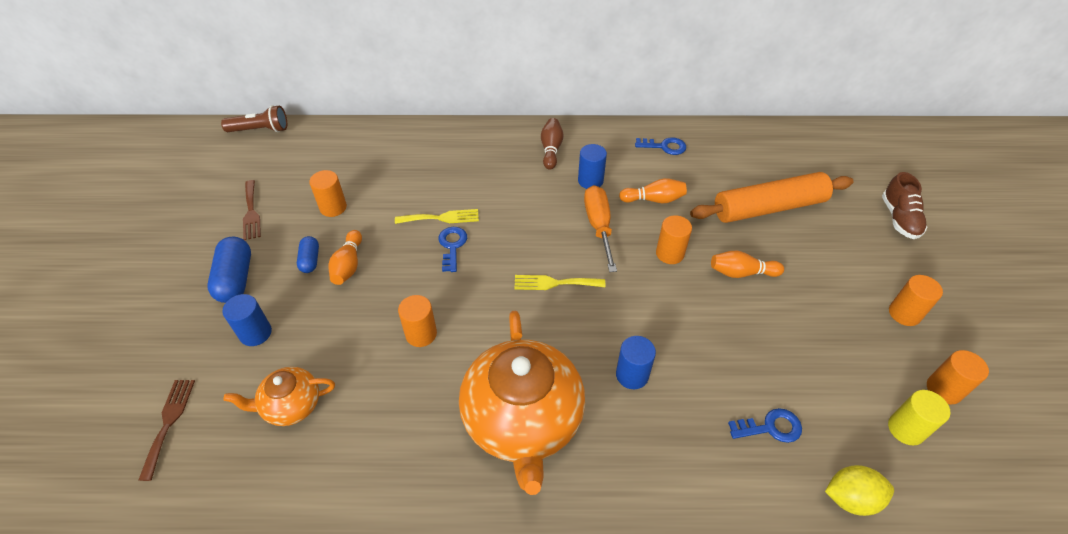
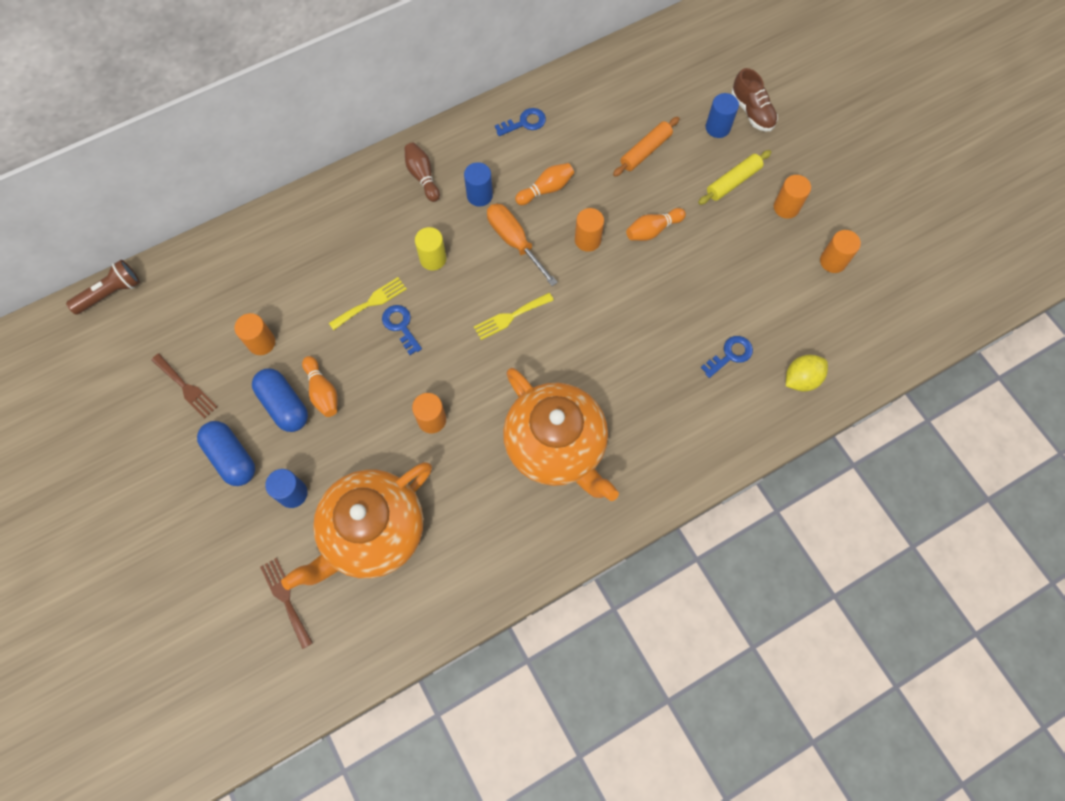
camera: 30 degrees left, 20 degrees up
orange teapot [223,367,335,426] -> orange teapot [281,462,432,590], size x1.99
blue capsule [297,236,319,273] -> blue capsule [252,368,308,432], size x1.72
blue cylinder [616,336,656,389] -> blue cylinder moved to [706,93,739,138]
orange rolling pin [690,172,854,223] -> orange rolling pin [613,117,680,177], size x0.57
yellow cylinder [888,390,951,445] -> yellow cylinder moved to [415,227,446,270]
none -> yellow rolling pin [698,150,771,205]

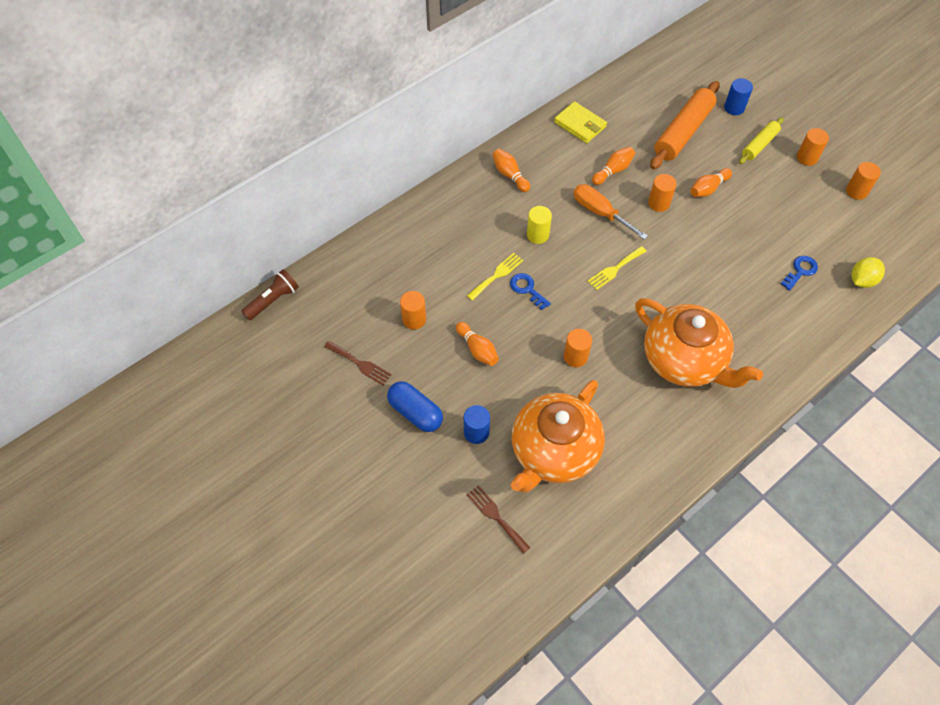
camera: 10 degrees left, 10 degrees down
blue capsule [252,368,308,432] -> none
brown bowling pin [404,143,440,202] -> orange bowling pin [492,149,530,192]
blue cylinder [464,162,493,207] -> none
blue key [495,108,546,136] -> yellow wallet [554,101,607,143]
orange rolling pin [613,117,680,177] -> orange rolling pin [650,81,719,169], size x1.76
brown shoe [731,68,778,132] -> none

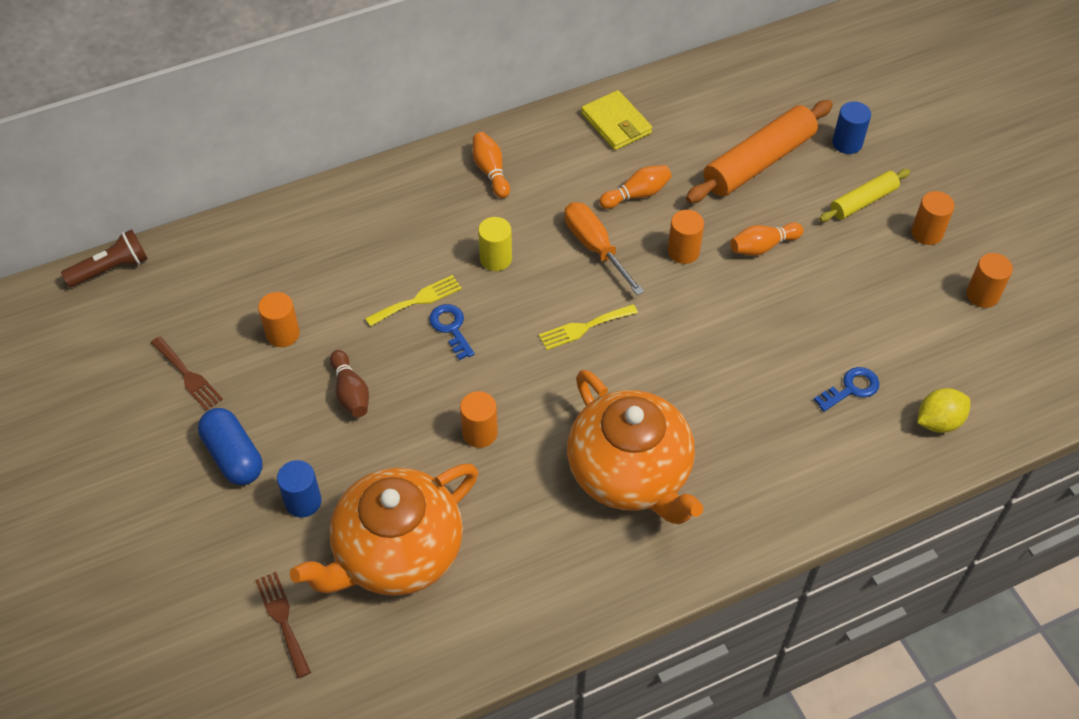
camera: 15 degrees right, 5 degrees down
orange bowling pin [456,322,499,366] -> brown bowling pin [330,350,369,417]

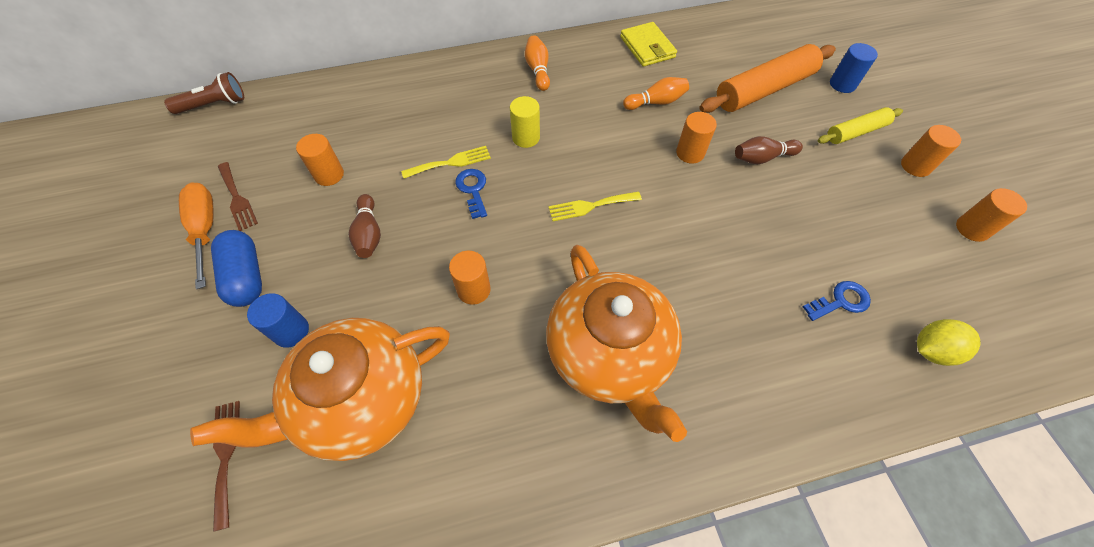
camera: 10 degrees right, 5 degrees up
orange screwdriver [564,202,644,295] -> orange screwdriver moved to [179,183,214,289]
orange bowling pin [730,222,804,256] -> brown bowling pin [735,136,803,164]

